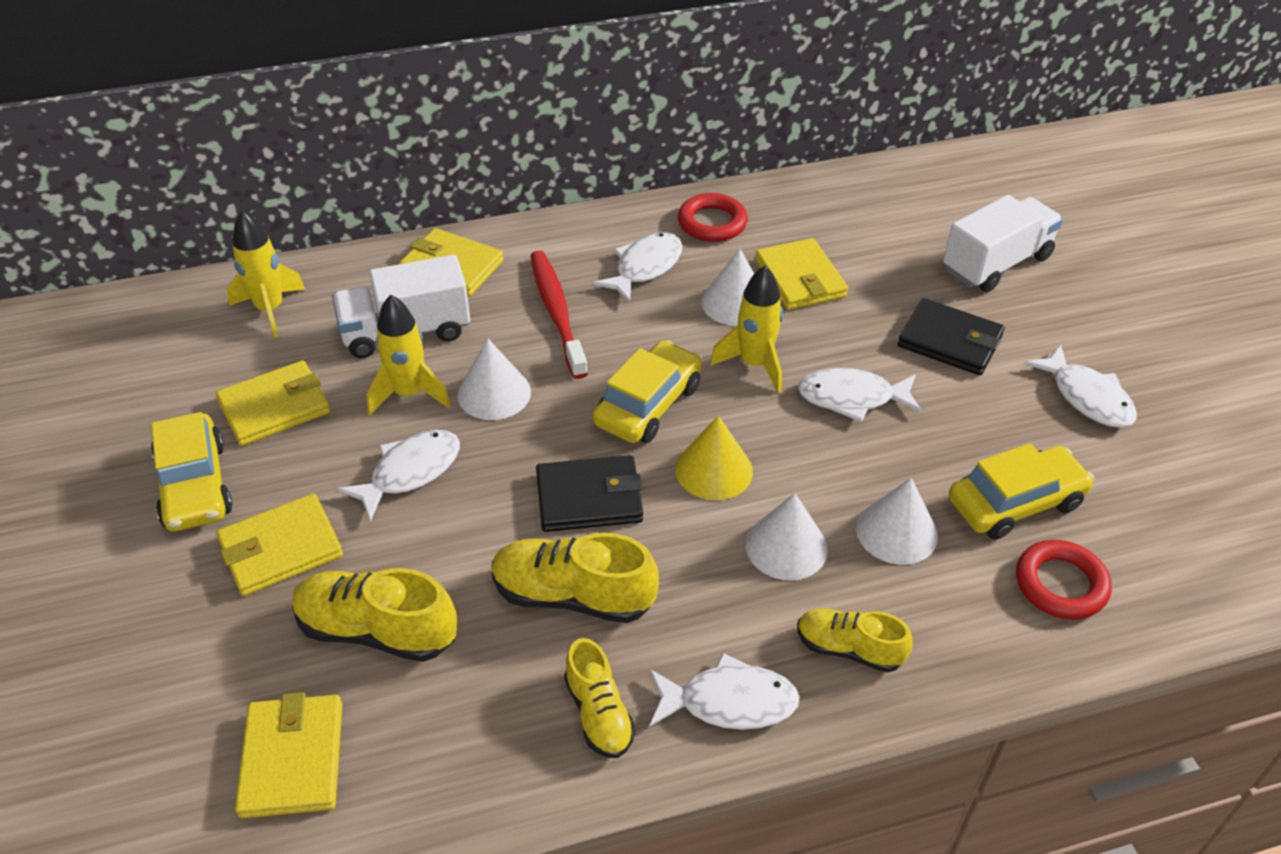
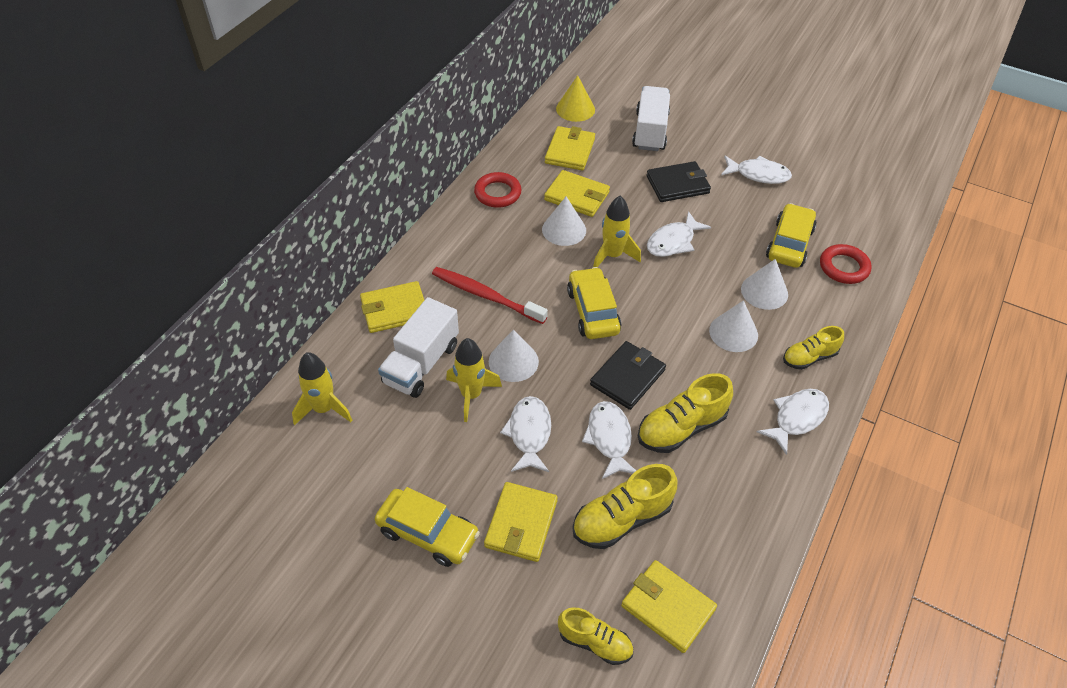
camera: 45 degrees left, 5 degrees up
yellow wallet [216,360,330,446] -> yellow wallet moved to [545,126,595,171]
yellow shoe [564,638,636,758] -> yellow shoe moved to [558,607,633,665]
white fish [592,232,683,303] -> white fish moved to [582,401,636,479]
yellow cone [675,416,753,500] -> yellow cone moved to [556,75,595,122]

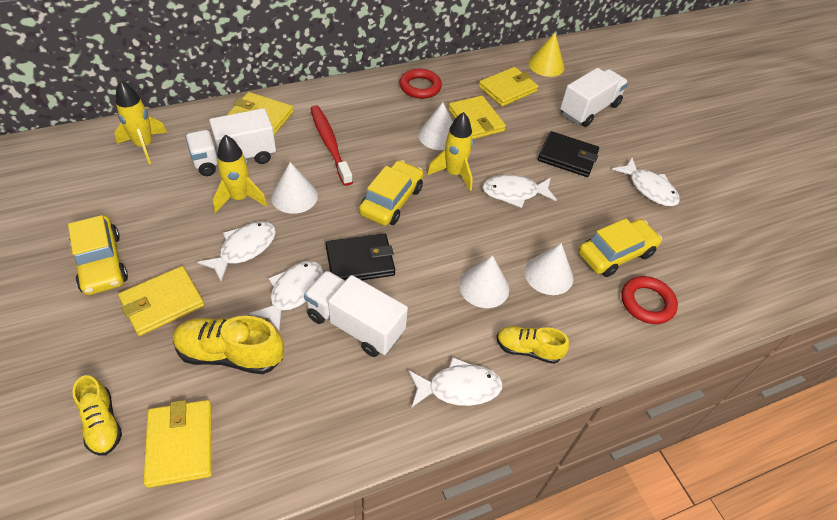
camera: 35 degrees right, 0 degrees up
yellow shoe [638,373,733,453] -> white truck [304,271,408,357]

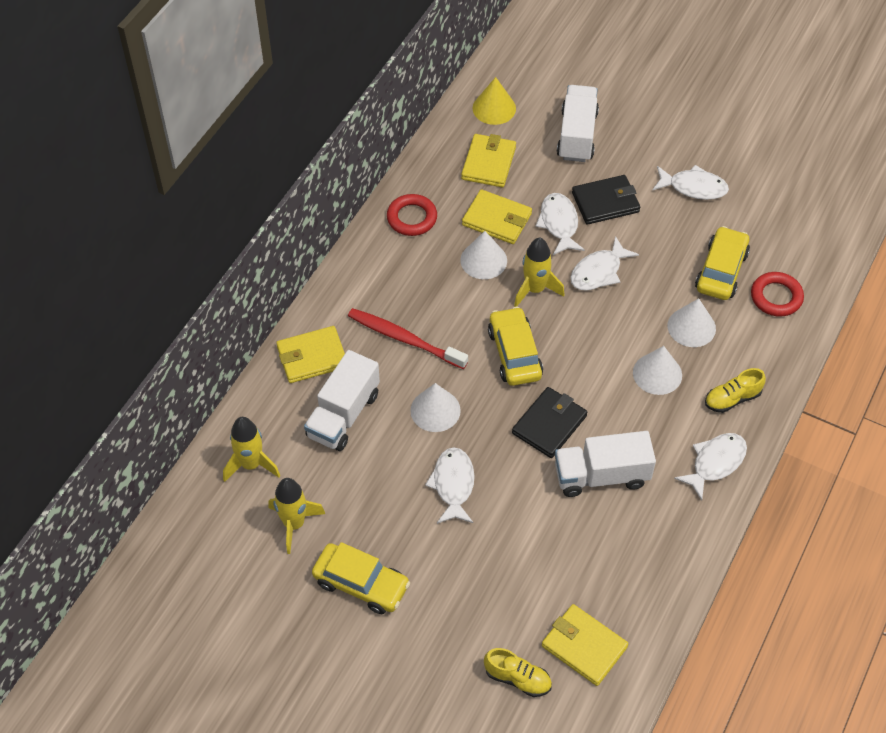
camera: 35 degrees left, 5 degrees up
yellow wallet [118,266,204,336] -> none
yellow shoe [173,316,284,374] -> none
yellow rocket [213,135,267,213] -> yellow rocket moved to [268,478,325,554]
white fish [249,261,323,332] -> white fish moved to [535,193,585,255]

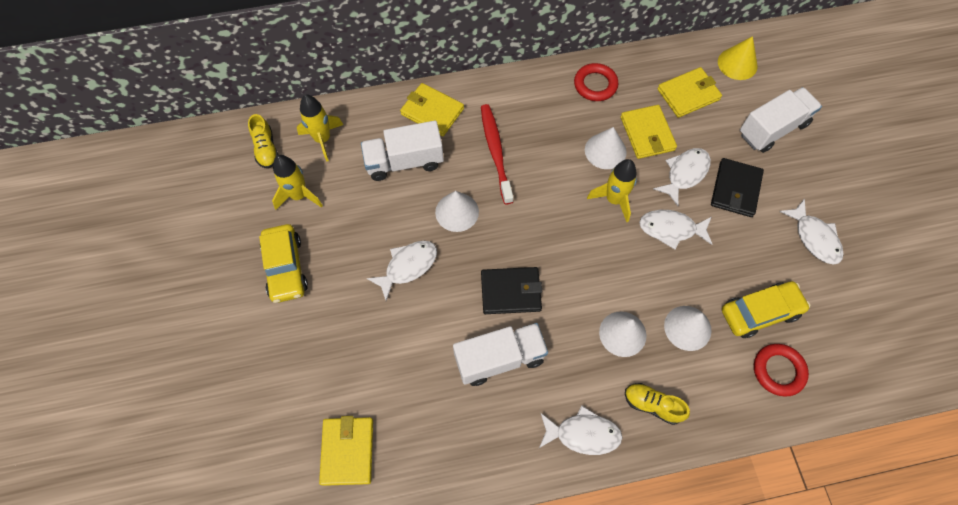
camera: 50 degrees right, 10 degrees up
yellow shoe [484,648,552,697] -> yellow shoe moved to [248,114,278,169]
yellow car [488,307,543,386] -> none
white truck [555,431,656,497] -> white truck turned 120 degrees clockwise [453,323,548,386]
black wallet [572,175,640,225] -> black wallet turned 75 degrees clockwise [711,158,764,217]

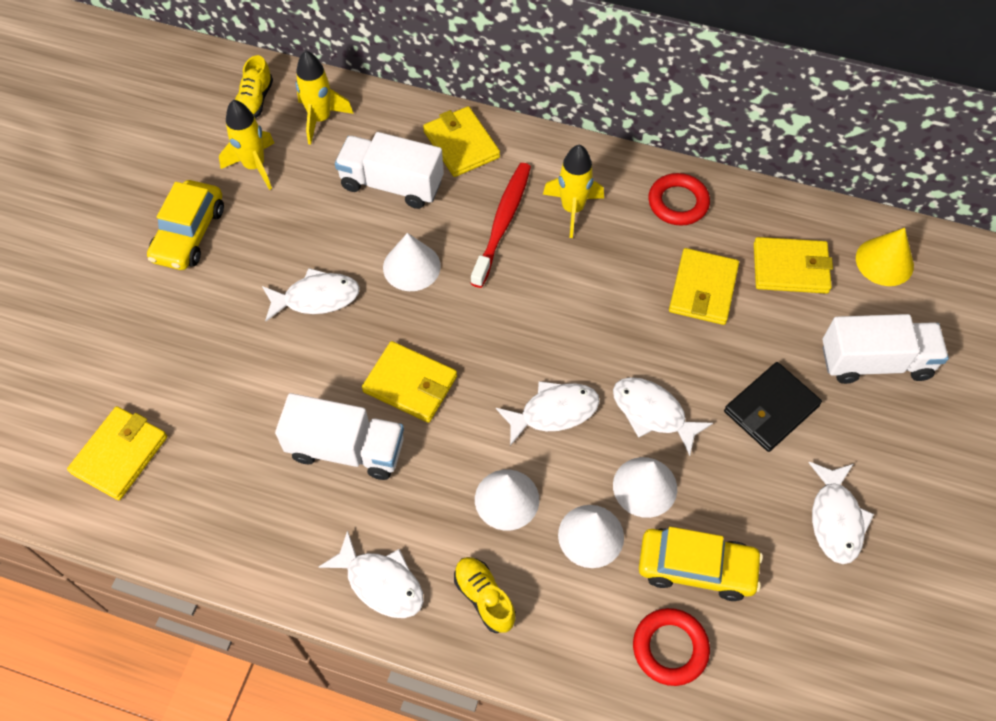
camera: 30 degrees right, 5 degrees down
black wallet [481,267,542,314] -> yellow wallet [362,341,457,423]
white cone [585,127,627,169] -> white cone moved to [613,457,677,518]
yellow rocket [587,159,637,222] -> yellow rocket moved to [543,144,604,238]
white fish [653,148,711,206] -> white fish moved to [496,381,600,446]

